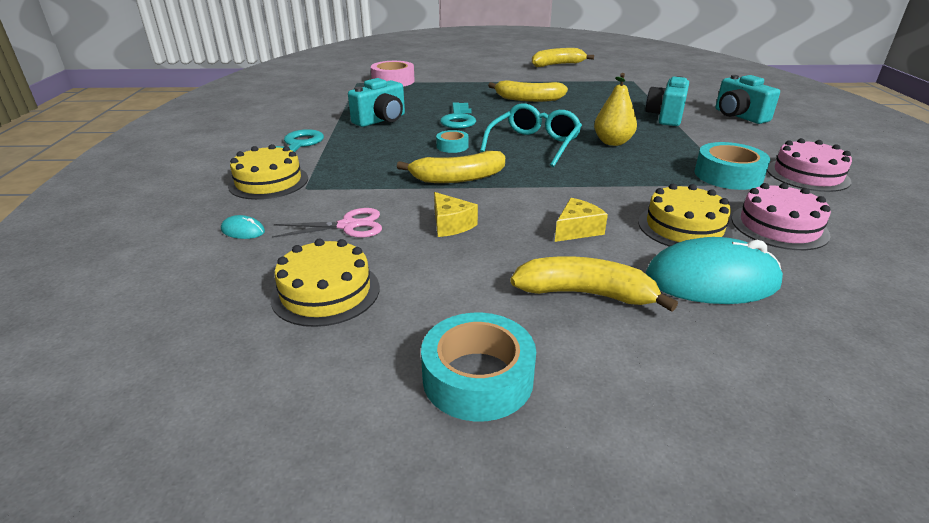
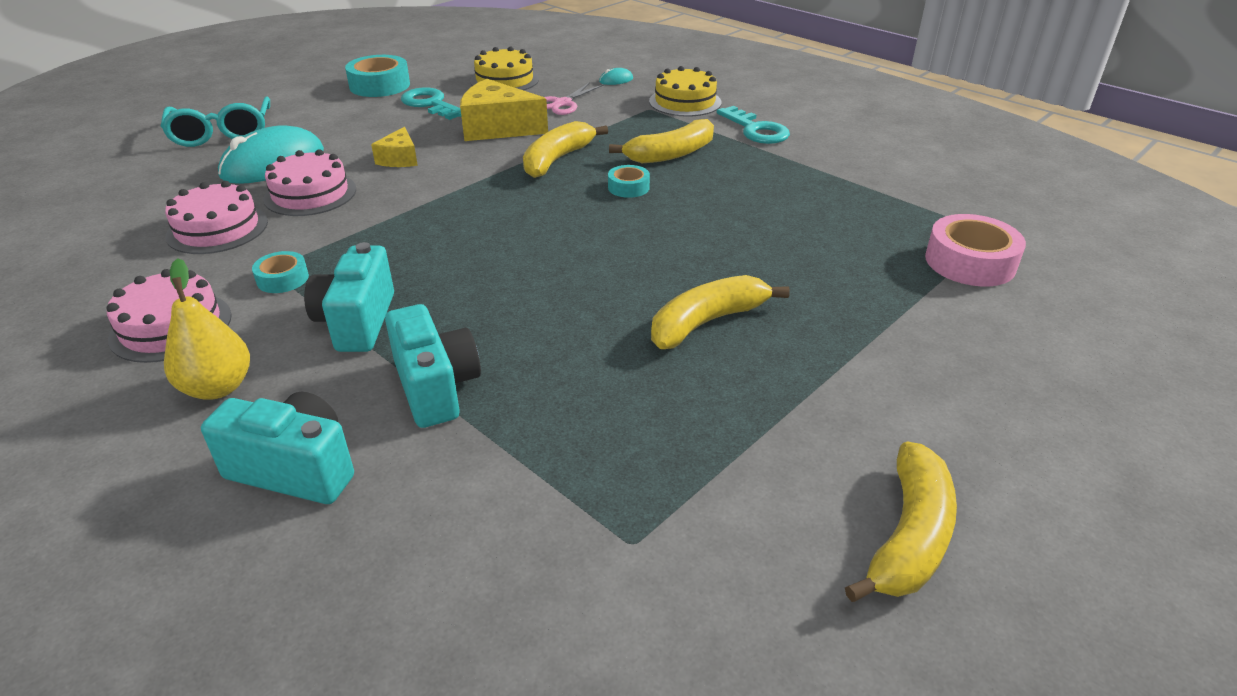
camera: 135 degrees right, 5 degrees up
turquoise camera [348,78,405,127] -> turquoise camera moved to [304,242,394,352]
yellow cheese [434,192,478,237] -> yellow cheese [460,79,548,141], size x1.81
turquoise key [440,102,476,129] -> turquoise key moved to [401,87,461,120]
turquoise glasses [480,104,582,167] -> turquoise glasses moved to [160,96,270,147]
yellow banana [510,256,678,312] -> yellow banana moved to [609,119,714,163]
yellow pear [594,73,637,146] -> yellow pear moved to [164,258,250,399]
yellow cake [638,184,733,246] -> pink cake [263,149,356,216]
turquoise tape [695,142,770,190] -> turquoise tape [252,251,309,293], size x0.56

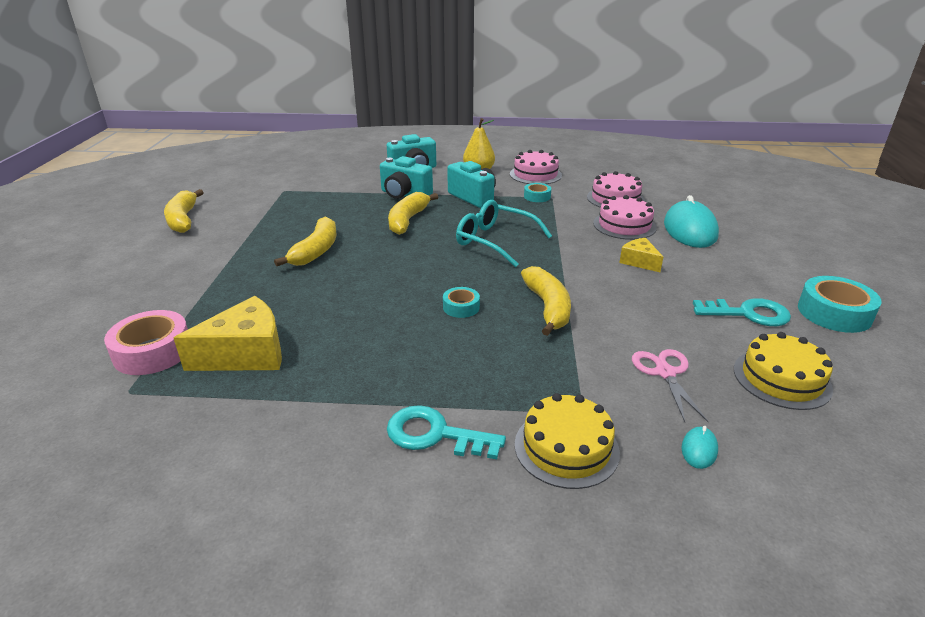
camera: 140 degrees right, 5 degrees down
turquoise glasses [160,96,270,147] -> turquoise glasses moved to [456,200,552,267]
yellow cheese [460,79,548,141] -> yellow cheese moved to [174,296,282,371]
yellow banana [609,119,714,163] -> yellow banana moved to [388,192,438,235]

